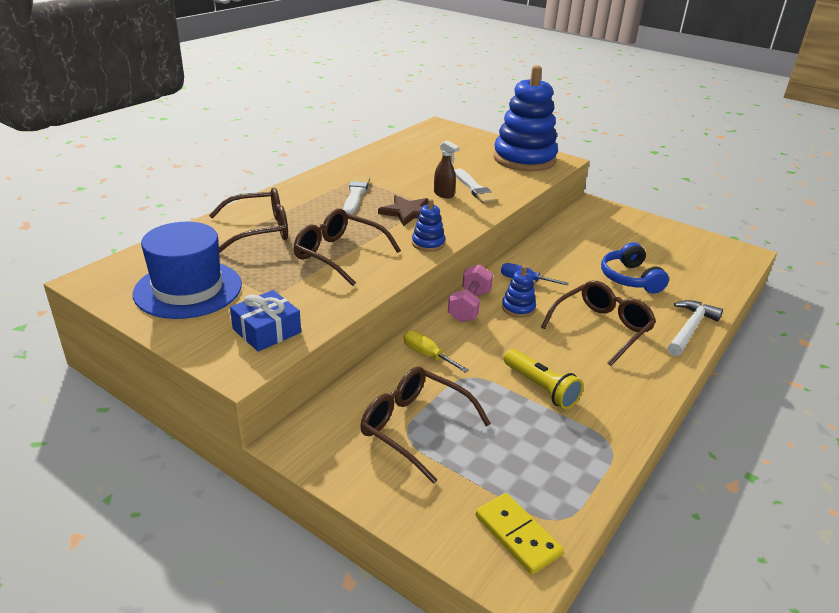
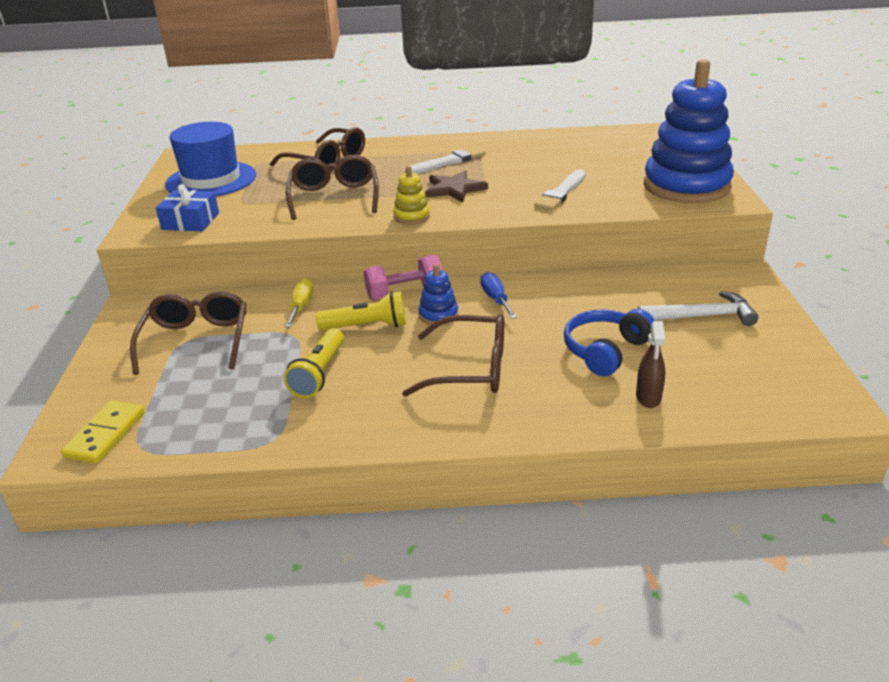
camera: 55 degrees right, 0 degrees up
blue stacking toy [412,199,445,252] -> yellow stacking toy [393,166,430,225]
brown spray bottle [434,140,460,199] -> brown spray bottle moved to [636,321,665,408]
white hammer [668,300,723,356] -> white hammer moved to [637,291,758,326]
none -> yellow flashlight [316,291,406,330]

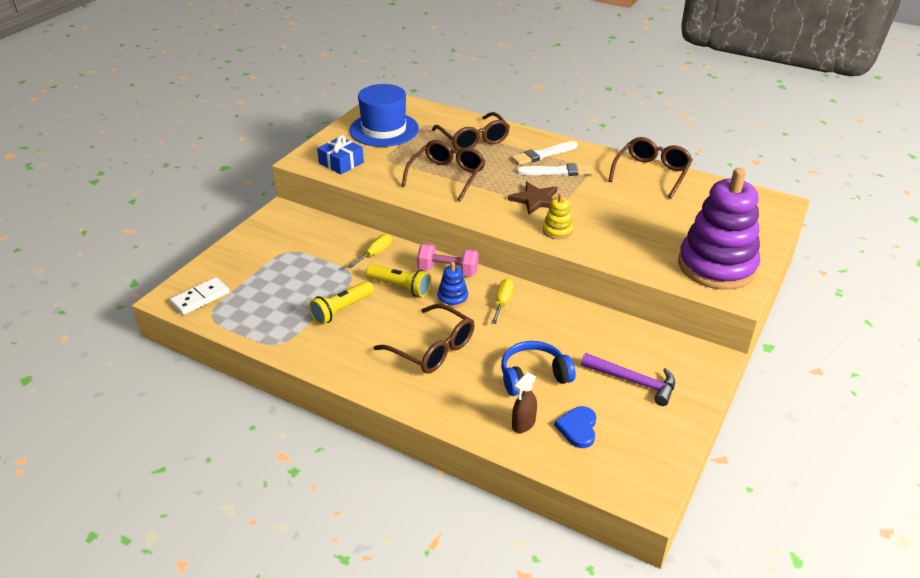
camera: 30 degrees right, 5 degrees up
yellow domino [61,400,145,464] -> white domino [170,277,230,315]
brown glasses [130,291,247,375] -> brown glasses moved to [608,137,693,199]
yellow stacking toy [393,166,430,225] -> yellow stacking toy moved to [543,193,573,239]
blue screwdriver [481,272,517,319] -> yellow screwdriver [491,279,514,324]
white brush [534,170,586,211] -> white brush moved to [511,141,578,165]
white hammer [637,291,758,326] -> purple hammer [581,353,675,406]
blue stacking toy [644,59,734,203] -> purple stacking toy [678,168,760,290]
none -> blue heart [554,406,596,448]

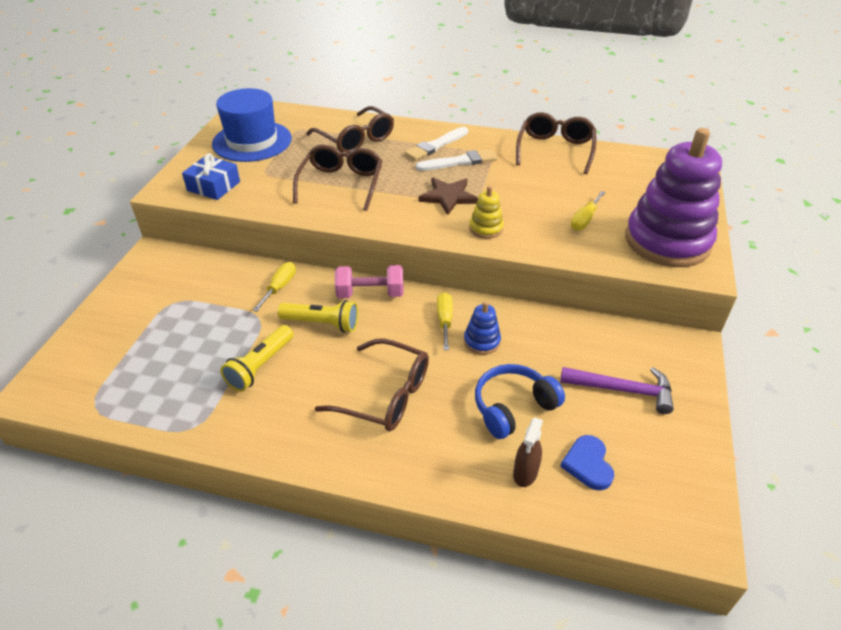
camera: 15 degrees left, 5 degrees up
white domino [170,277,230,315] -> none
blue stacking toy [438,262,468,308] -> blue stacking toy moved to [464,301,501,355]
none -> yellow screwdriver [571,191,606,231]

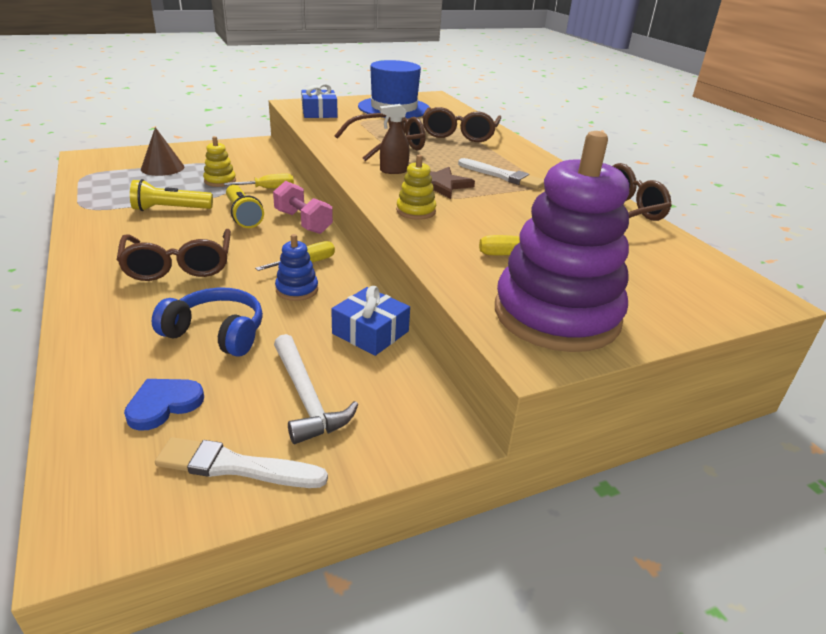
camera: 50 degrees right, 10 degrees down
white brush [405,127,468,161] -> white brush moved to [155,437,328,488]
brown spray bottle [513,418,543,487] -> brown spray bottle moved to [380,104,410,174]
purple hammer [560,367,674,414] -> white hammer [274,334,359,444]
none -> brown cone [141,127,184,176]
none -> yellow stacking toy [203,136,236,187]
none -> blue gift [331,286,410,356]

